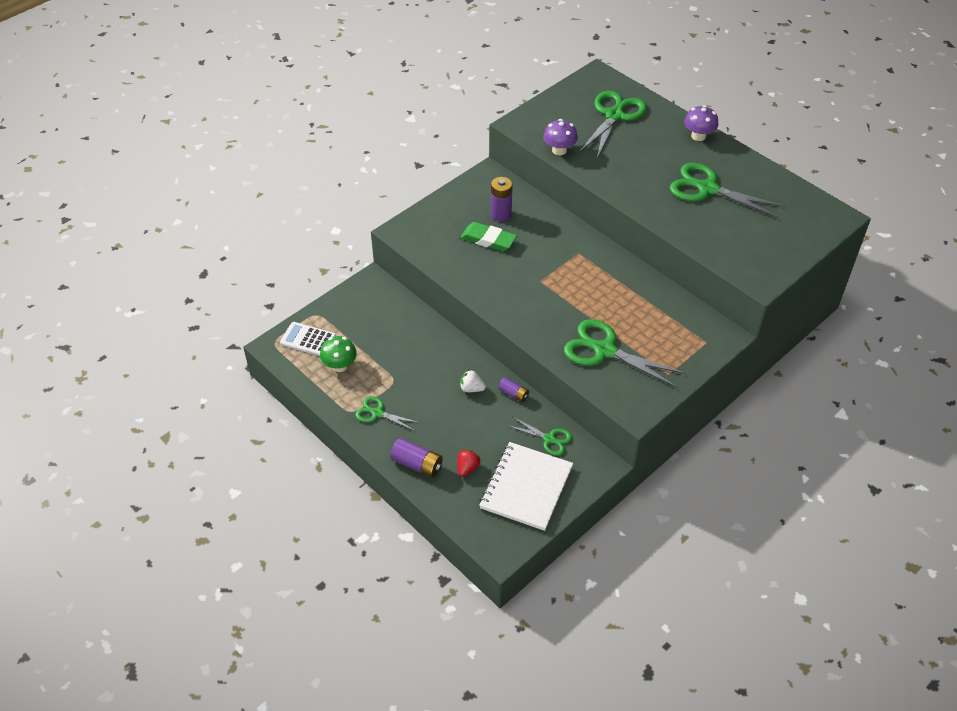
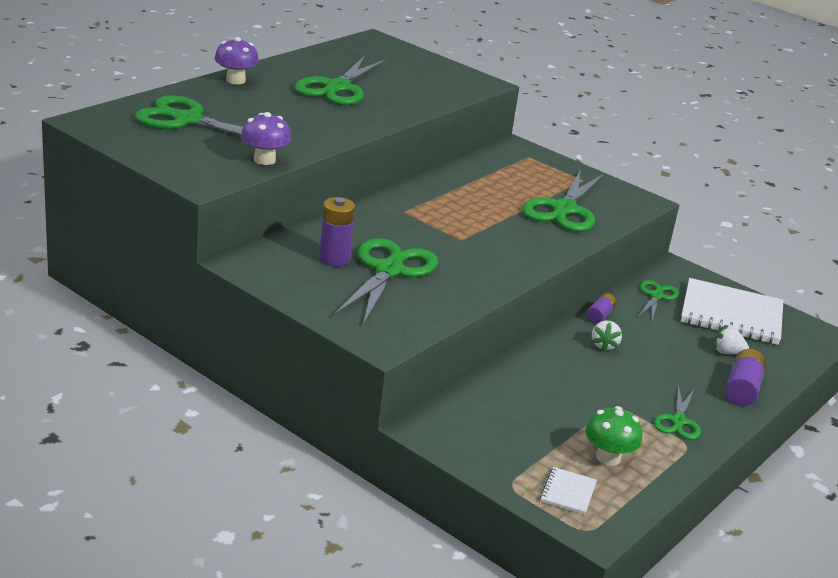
camera: 100 degrees left, 20 degrees down
white calculator [280,322,336,356] -> white notebook [540,467,597,515]
red strawberry [457,449,481,477] -> white strawberry [713,325,749,354]
green eraser [460,222,517,251] -> green scissors [334,238,438,325]

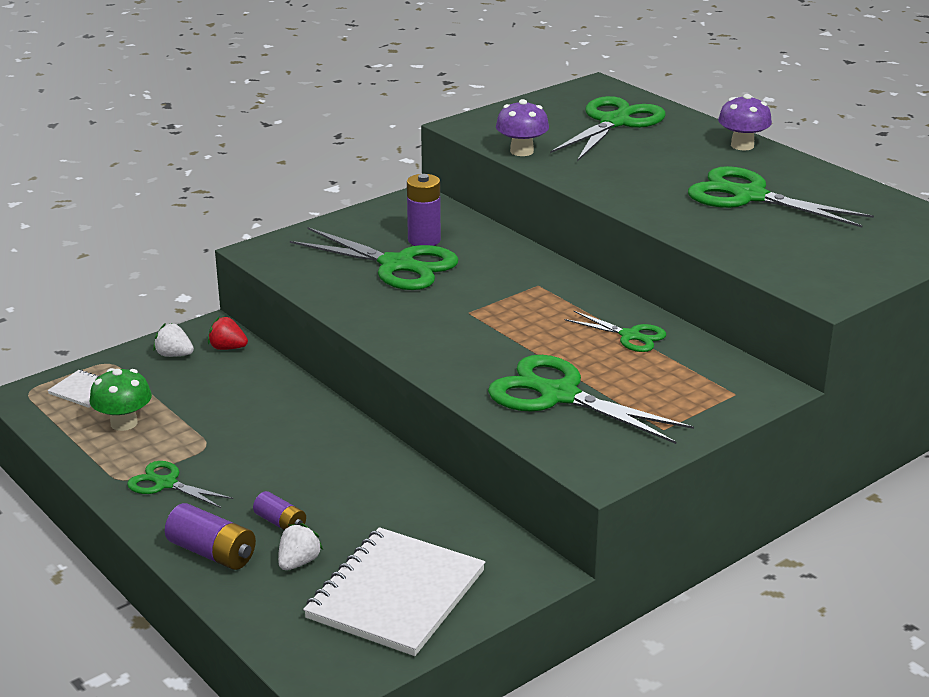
camera: 105 degrees right, 0 degrees up
purple battery [586,293,617,324] -> purple battery moved to [253,491,306,530]
white strawberry [592,321,622,352] -> white strawberry moved to [153,323,194,357]
green scissors [638,280,679,320] -> green scissors moved to [564,311,666,352]
none -> red strawberry [208,317,248,350]

